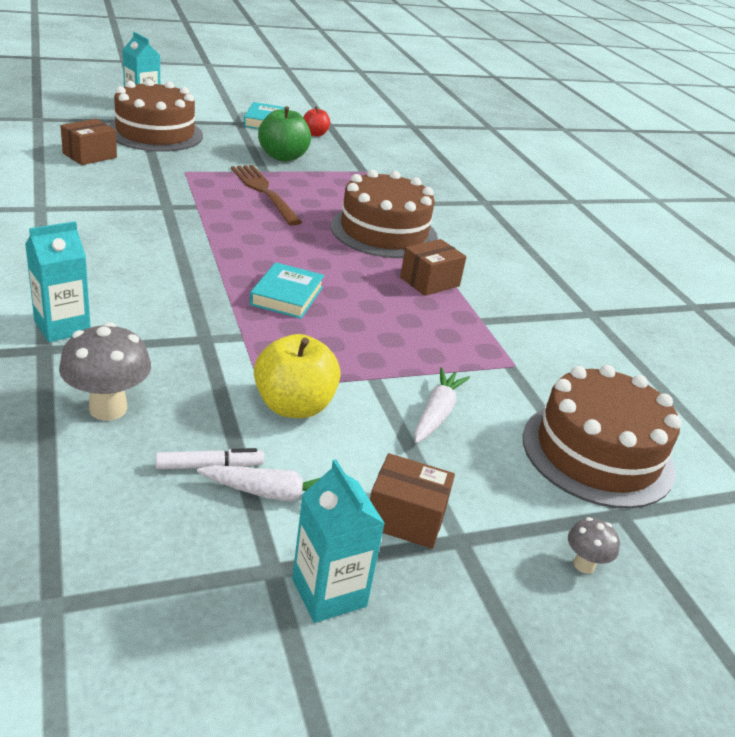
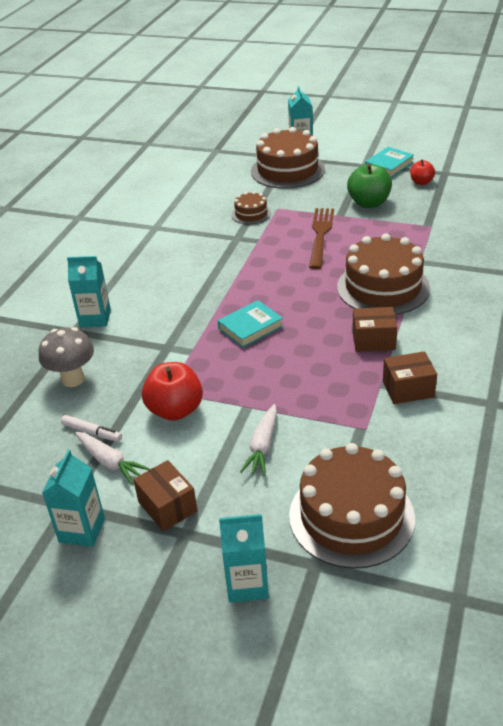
camera: 45 degrees right, 5 degrees up
brown box [60,119,117,165] -> brown box moved to [383,351,437,404]
yellow apple [254,334,341,418] -> red apple [142,362,203,421]
white carrot [414,367,470,443] -> white carrot turned 135 degrees clockwise [240,404,277,476]
grey mushroom [568,517,620,574] -> turquoise carton [219,514,269,603]
none -> brown cake [232,191,271,225]

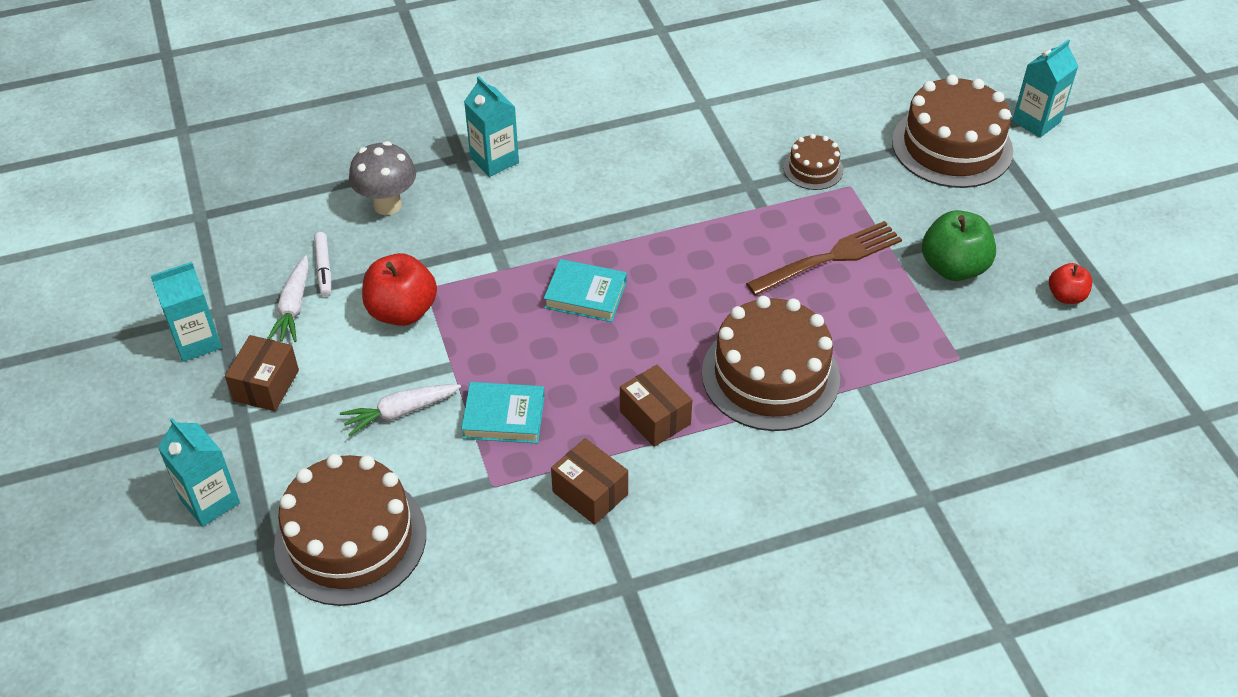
camera: 50 degrees right, 10 degrees up
turquoise book [365,147,414,178] -> turquoise book moved to [461,382,545,444]

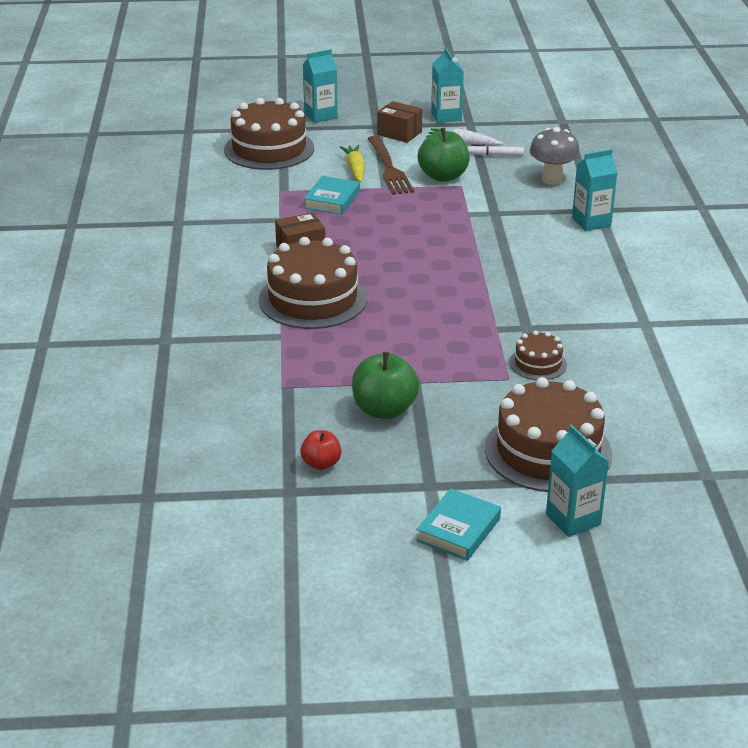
camera: 105 degrees right, 15 degrees down
white carrot [340,384,461,436] -> yellow carrot [340,145,365,182]
red apple [362,253,437,326] -> green apple [418,128,470,182]
turquoise book [544,259,627,322] -> turquoise book moved to [416,488,501,561]
brown box [551,438,628,525] -> none
brown fork [746,221,902,296] -> brown fork moved to [367,136,414,195]

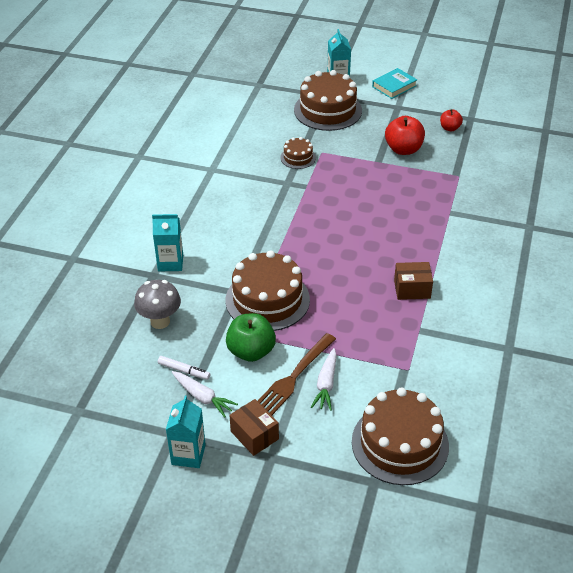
camera: 160 degrees left, 10 degrees up
brown cake [259,237,367,329] -> brown cake moved to [225,250,310,331]
turquoise carton [303,49,338,123] -> none
turquoise book [304,176,360,215] -> none
yellow carrot [340,145,365,182] -> white carrot [311,348,337,411]
green apple [352,352,420,419] -> red apple [385,116,425,155]
brown fork [367,136,414,195] -> brown fork turned 150 degrees counterclockwise [258,333,336,415]

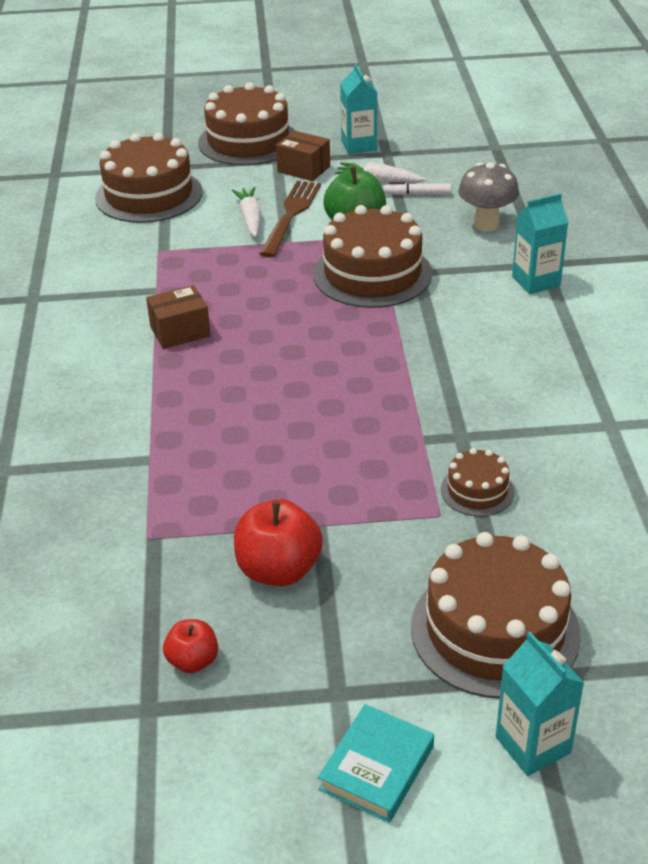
camera: 160 degrees right, 5 degrees down
none -> brown cake [198,82,295,166]

